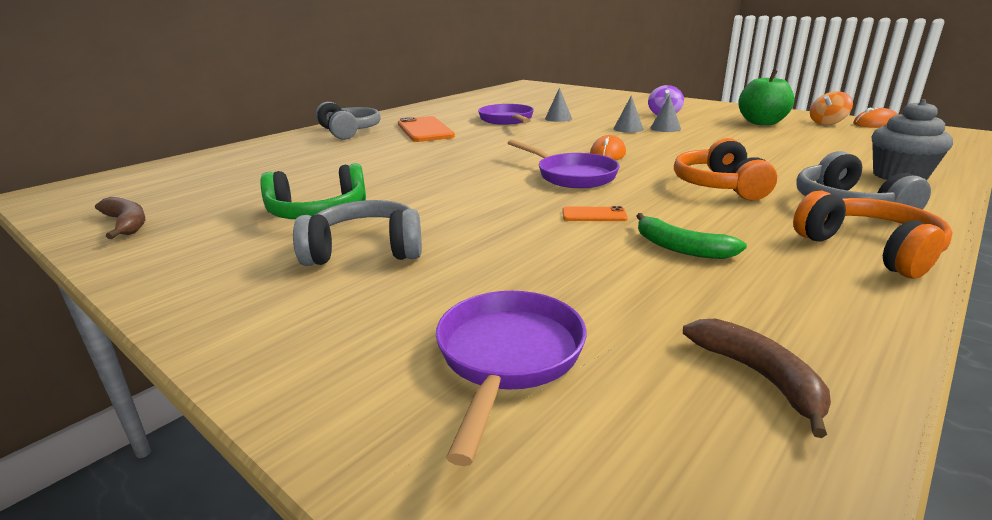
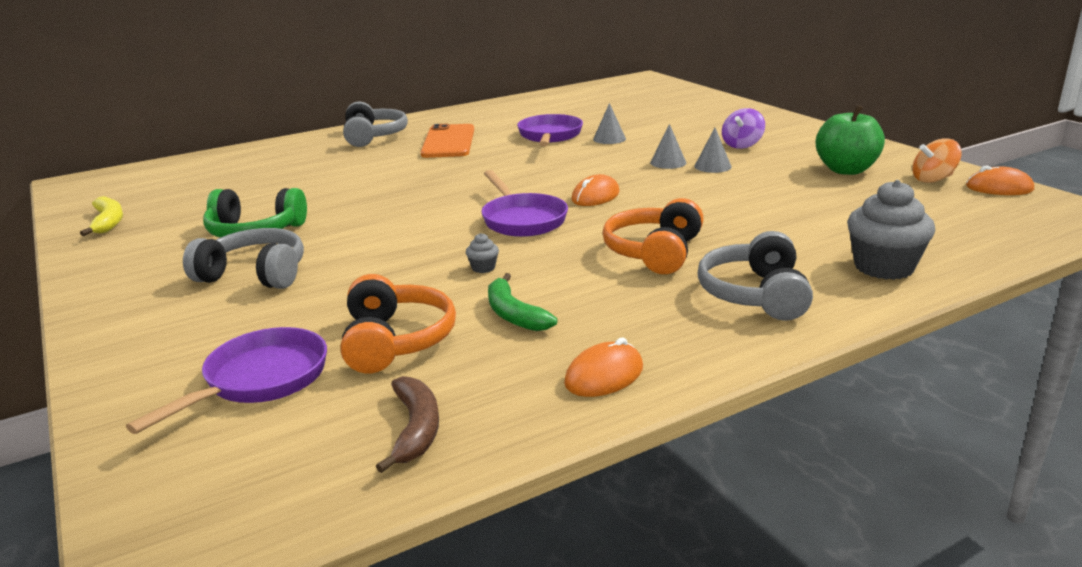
camera: 20 degrees right, 0 degrees up
brown banana [95,197,145,239] -> yellow banana [80,196,123,236]
orange phone [562,206,628,221] -> grey cupcake [466,233,499,273]
orange headphones [793,191,953,278] -> orange headphones moved to [341,274,456,373]
none -> orange mouse [564,337,643,397]

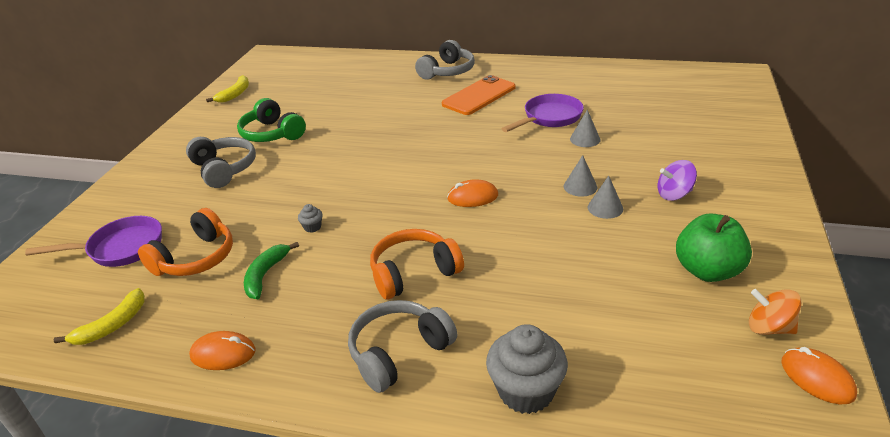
camera: 45 degrees right, 10 degrees up
brown banana [376,376,439,473] -> yellow banana [53,288,145,345]
purple pan [481,170,568,237] -> none

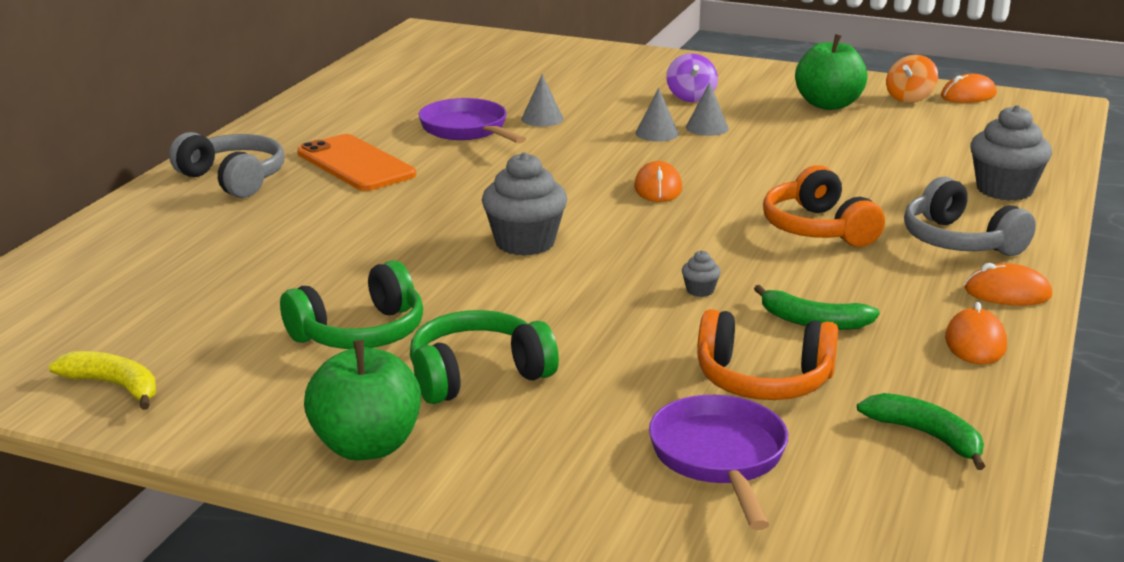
camera: 85 degrees left, 10 degrees down
yellow banana [53,288,145,345] -> green banana [857,393,985,470]
orange headphones [138,208,233,276] -> orange headphones turned 150 degrees clockwise [697,309,838,400]
grey headphones [186,137,256,188] -> green headphones [410,310,559,404]
none -> green apple [304,340,421,460]
none -> grey cupcake [482,152,567,256]
none -> orange mouse [964,263,1052,306]

